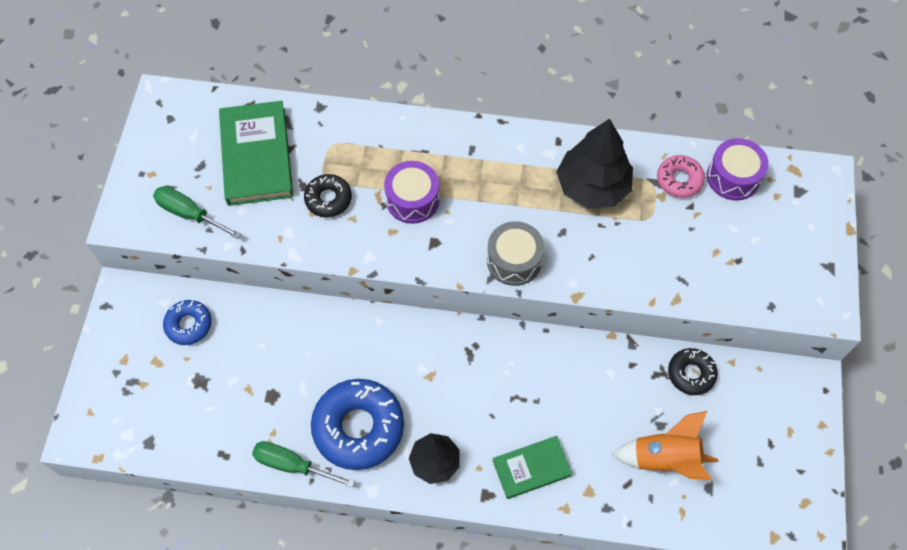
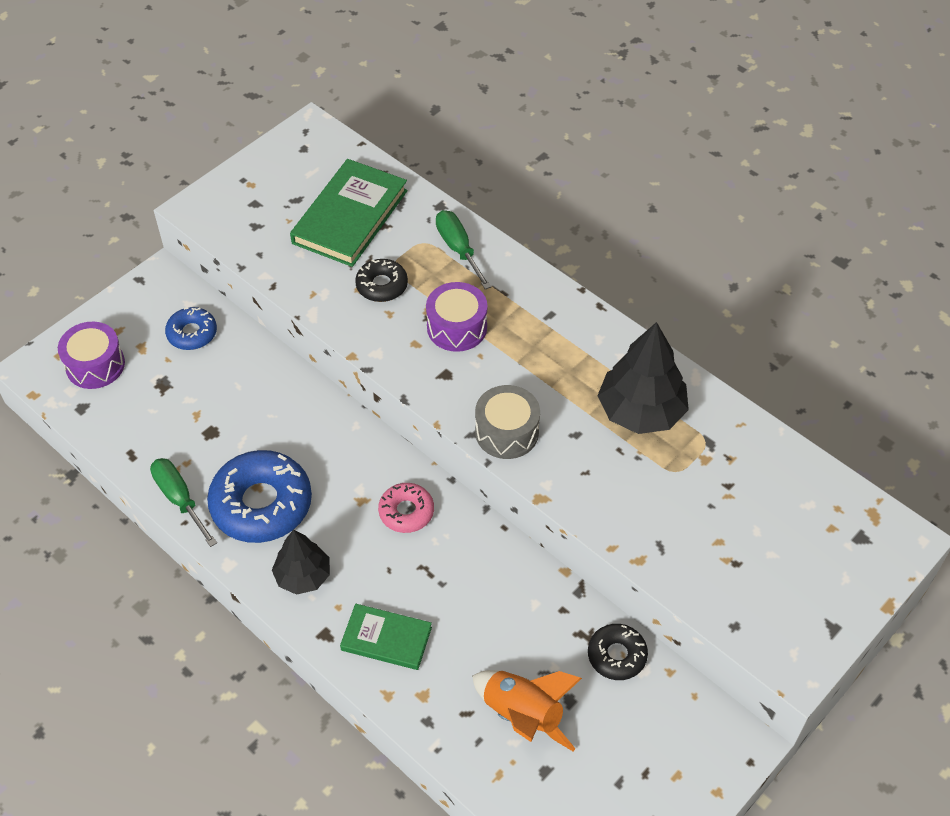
camera: 35 degrees right, 10 degrees down
green screwdriver [153,186,242,239] -> green screwdriver moved to [436,210,491,289]
pink donut [657,155,705,198] -> pink donut moved to [378,483,434,533]
purple drum [707,138,769,200] -> purple drum moved to [58,322,125,389]

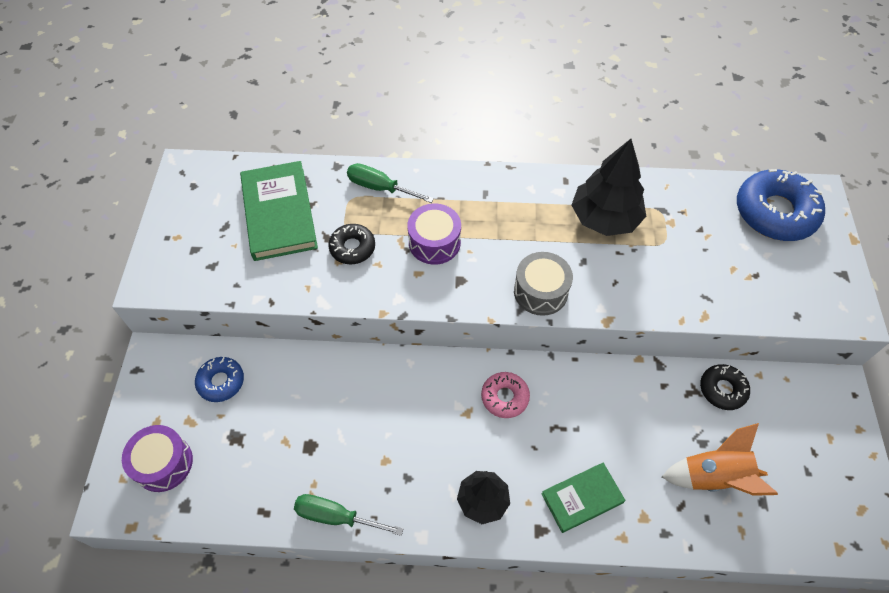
camera: 40 degrees left, 5 degrees up
blue donut [207,450,312,543] -> blue donut moved to [737,169,825,241]

